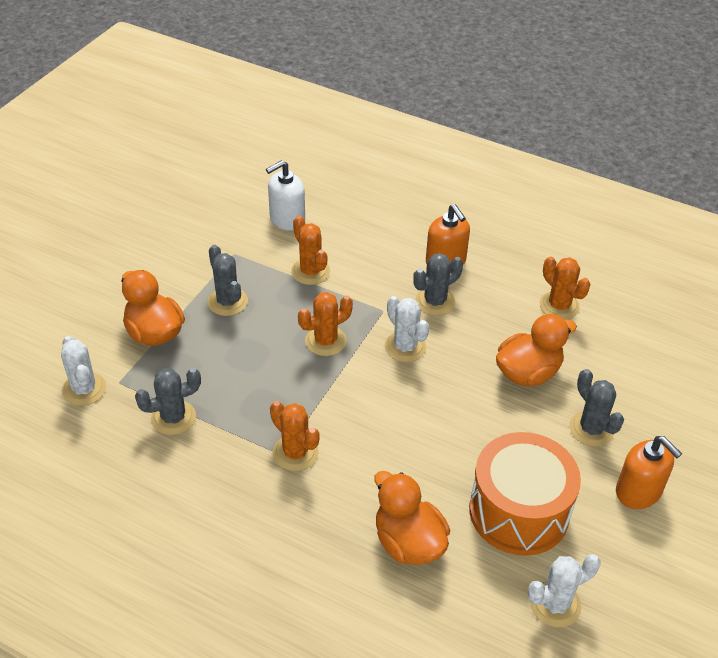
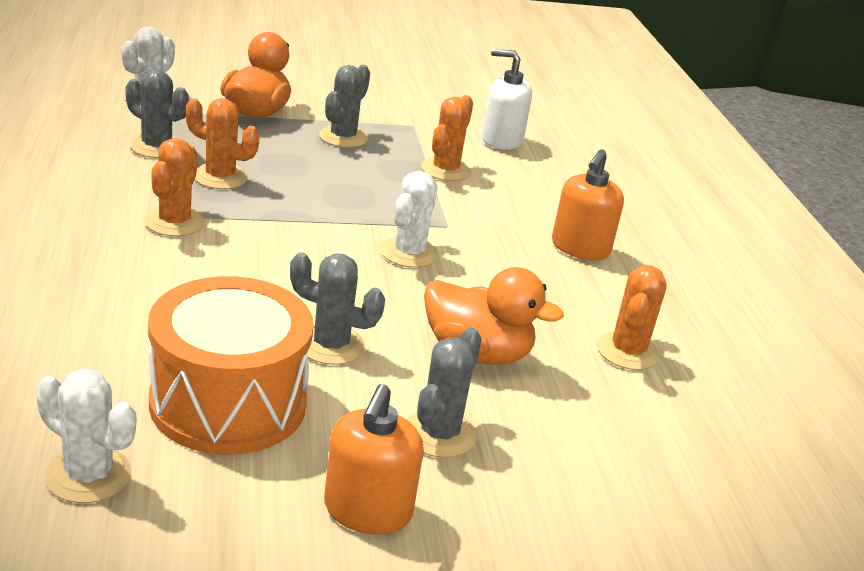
camera: 50 degrees right, 15 degrees down
orange cactus [298,292,353,356] -> orange cactus moved to [185,98,260,189]
orange duck [374,471,450,565] -> none
grey cactus [413,253,463,316] -> grey cactus moved to [290,252,385,365]

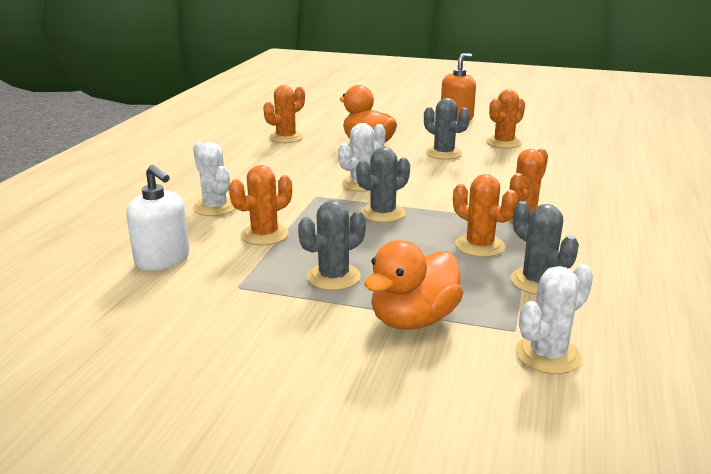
camera: 150 degrees left, 5 degrees down
white cactus [36,368,136,503] -> white cactus moved to [193,142,236,216]
orange drum [148,276,314,455] -> orange cactus [486,89,525,148]
grey cactus [406,327,482,458] -> grey cactus moved to [356,147,410,223]
orange soap dispenser [552,149,624,260] -> none

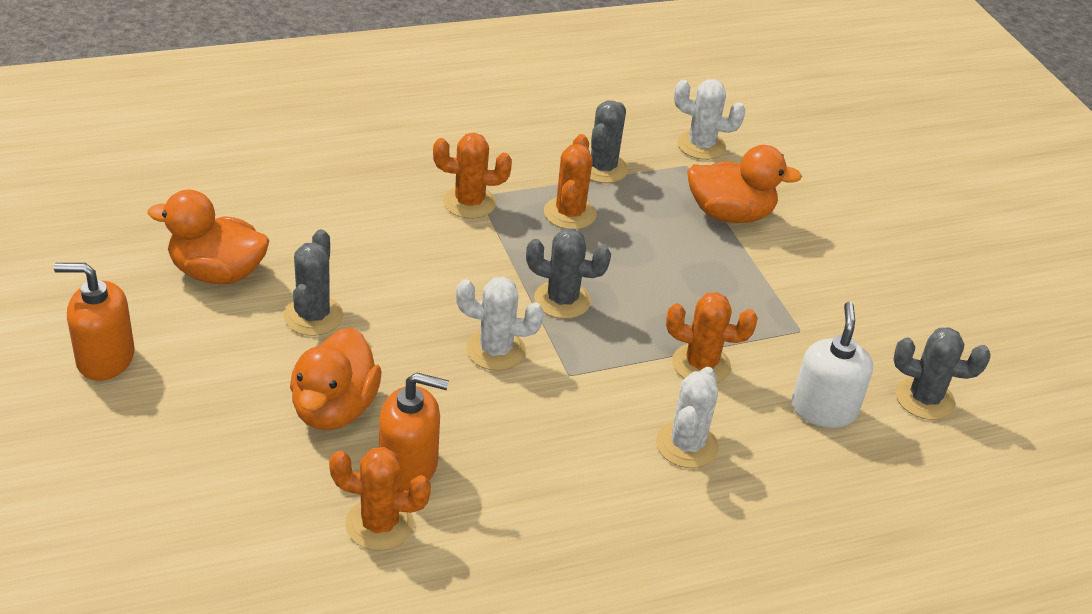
camera: 130 degrees left, 15 degrees up
grey cactus [298,200,366,290] -> grey cactus moved to [894,327,990,420]
orange cactus [486,89,525,148] -> orange duck [147,189,269,284]
none -> orange soap dispenser [379,372,449,491]

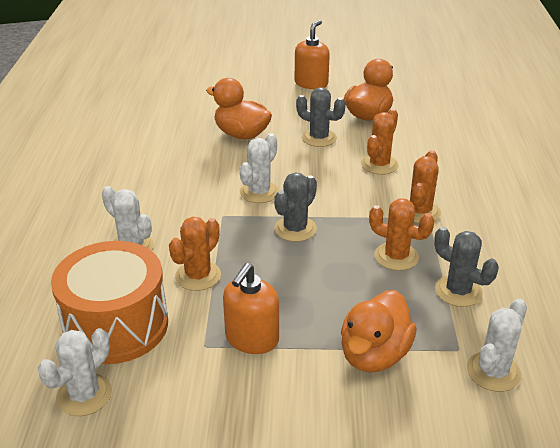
camera: 115 degrees right, 5 degrees down
orange cactus [329,447,431,551] -> orange cactus moved to [361,109,399,175]
orange soap dispenser [379,372,449,491] -> orange soap dispenser moved to [223,263,279,354]
white soap dispenser [791,302,873,428] -> orange drum [51,241,168,364]
grey cactus [894,327,990,420] -> white cactus [38,328,112,416]

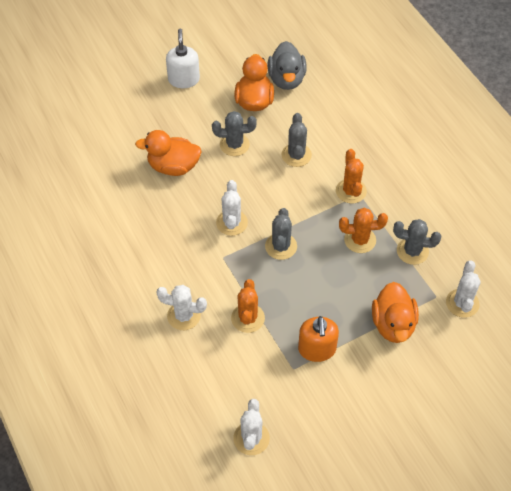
camera: 30 degrees left, 20 degrees up
orange drum [51,241,168,364] -> none
orange soap dispenser [295,20,330,89] -> white soap dispenser [166,29,200,88]
orange cactus [361,109,399,175] -> grey cactus [281,113,312,167]
none -> grey duck [267,41,307,90]

